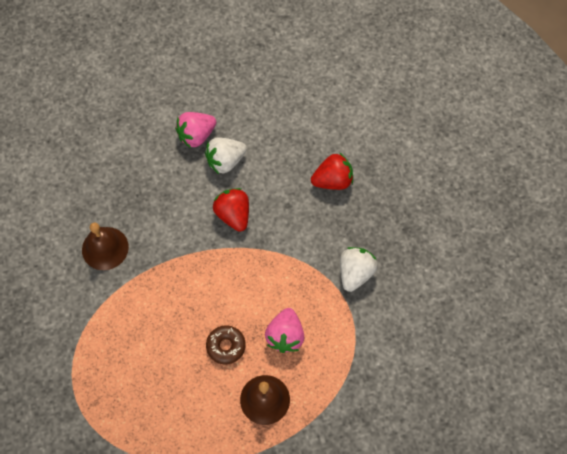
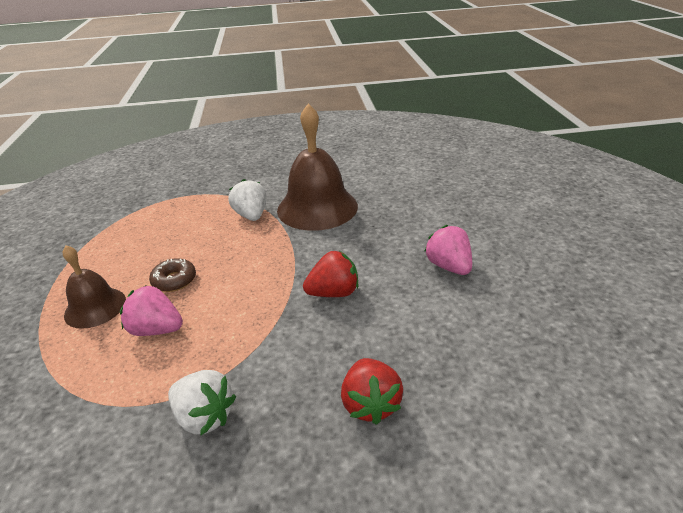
camera: 100 degrees right, 30 degrees down
brown bell [82,223,129,270] -> brown bell [277,104,358,231], size x1.76
white strawberry [205,137,247,174] -> white strawberry moved to [228,179,266,221]

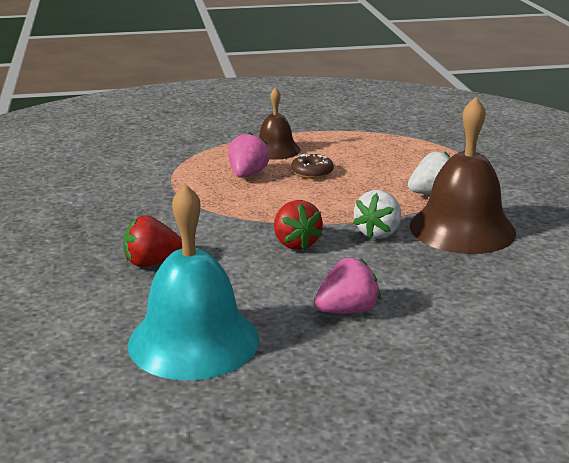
camera: 85 degrees right, 10 degrees down
white strawberry [168,370,236,435] -> white strawberry moved to [353,190,401,239]
none -> turquoise bell [128,184,259,380]

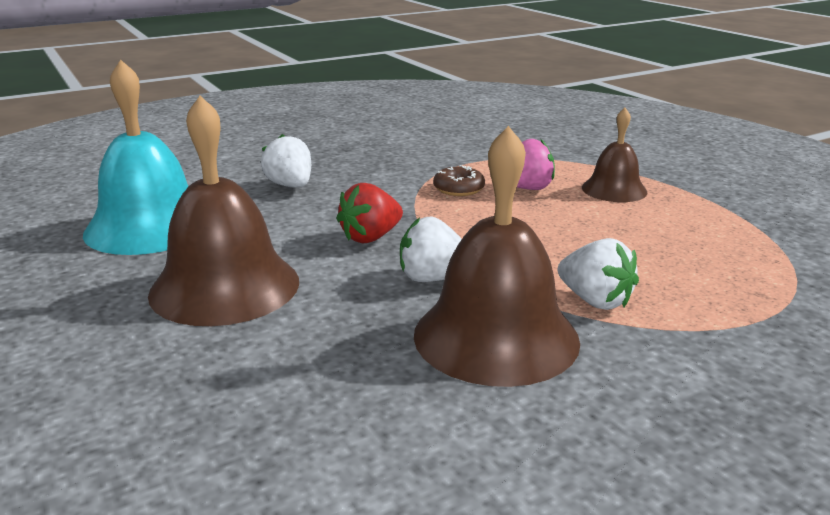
camera: 70 degrees right, 0 degrees up
red strawberry [123,215,182,267] -> white strawberry [261,134,311,188]
brown donut [291,154,333,179] -> brown donut moved to [433,165,485,196]
pink strawberry [315,258,381,314] -> brown bell [148,96,299,326]

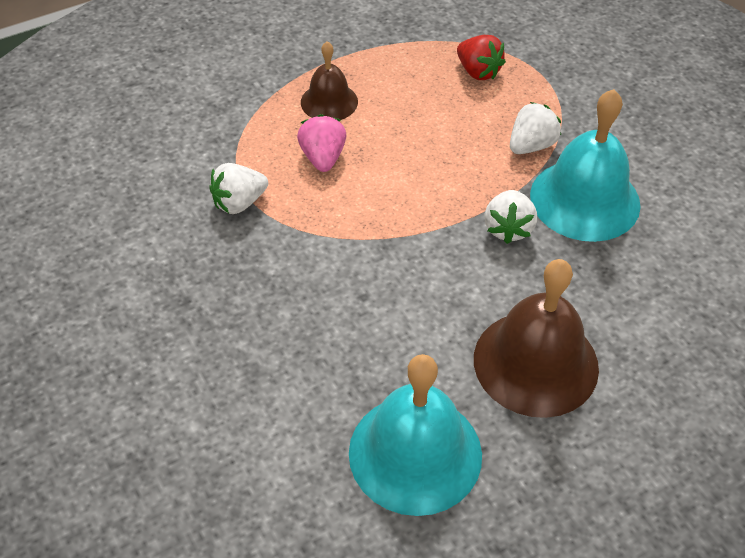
camera: 90 degrees left, 25 degrees up
white strawberry [261,134,311,188] -> white strawberry moved to [209,163,268,214]
red strawberry [336,183,403,243] -> red strawberry moved to [457,35,506,80]
brown bell [414,126,580,387] -> turquoise bell [530,89,641,242]
brown donut [433,165,485,196] -> none

